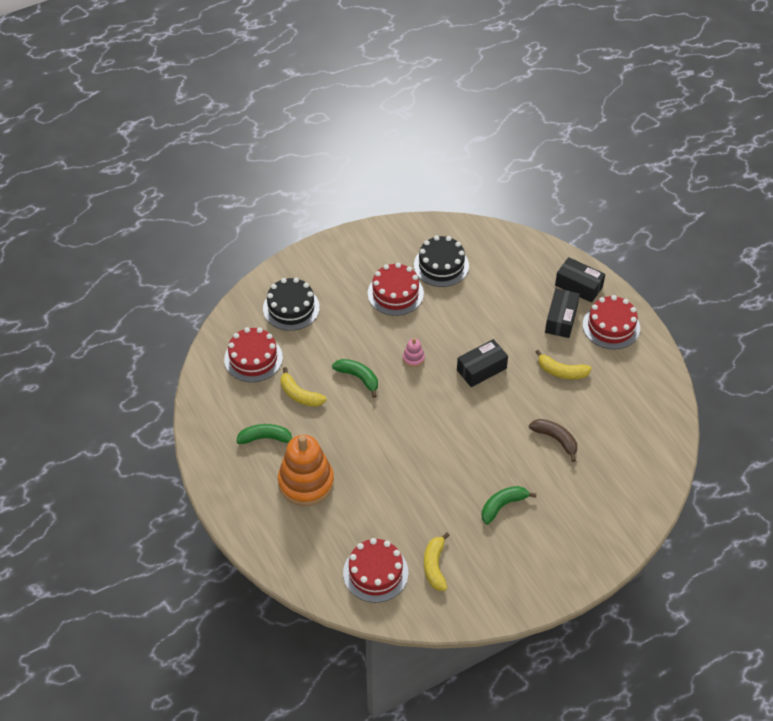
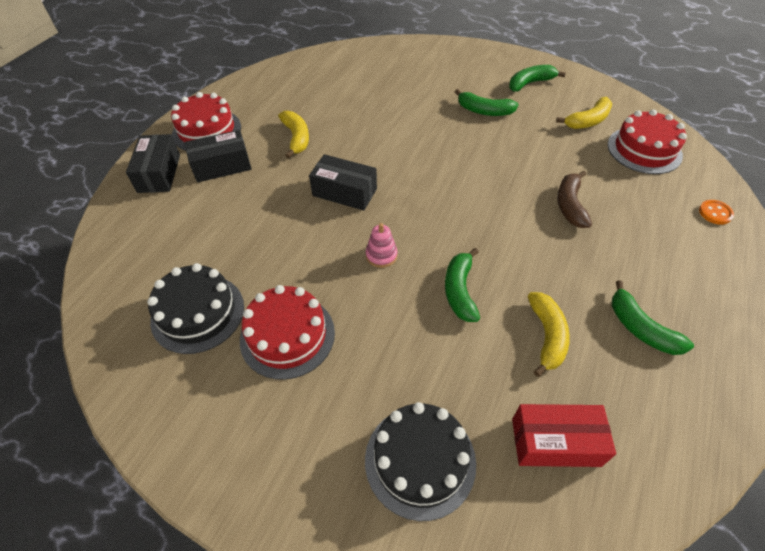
camera: 125 degrees left, 0 degrees up
red cake [224,327,283,382] -> red box [512,404,616,467]
orange stacking toy [278,435,334,506] -> none
brown banana [529,419,577,462] -> brown banana moved to [557,171,592,228]
none -> green banana [509,65,566,92]
none -> orange button [699,200,734,225]

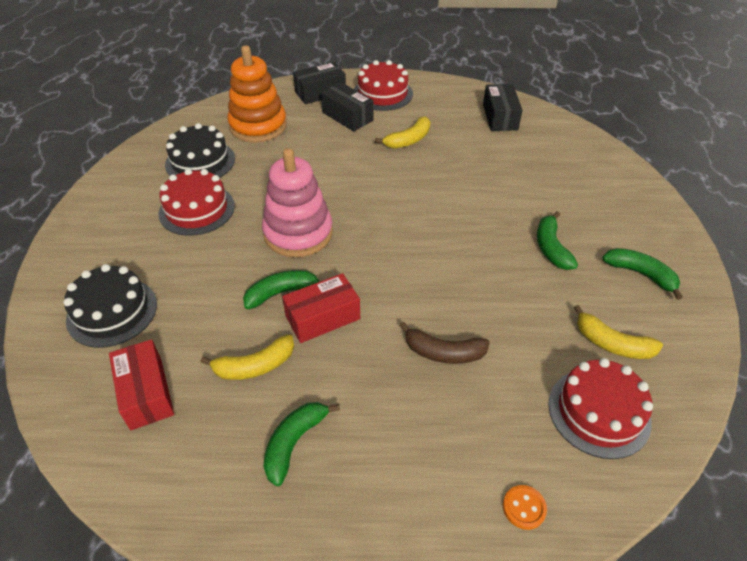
camera: 65 degrees right, 5 degrees down
black box [309,154,377,211] -> black box moved to [483,84,523,131]
pink stacking toy [366,223,397,268] -> pink stacking toy [262,148,333,257], size x2.37
brown banana [557,171,592,228] -> brown banana turned 150 degrees counterclockwise [399,322,490,364]
none -> orange stacking toy [227,46,287,143]
none -> red box [282,273,360,343]

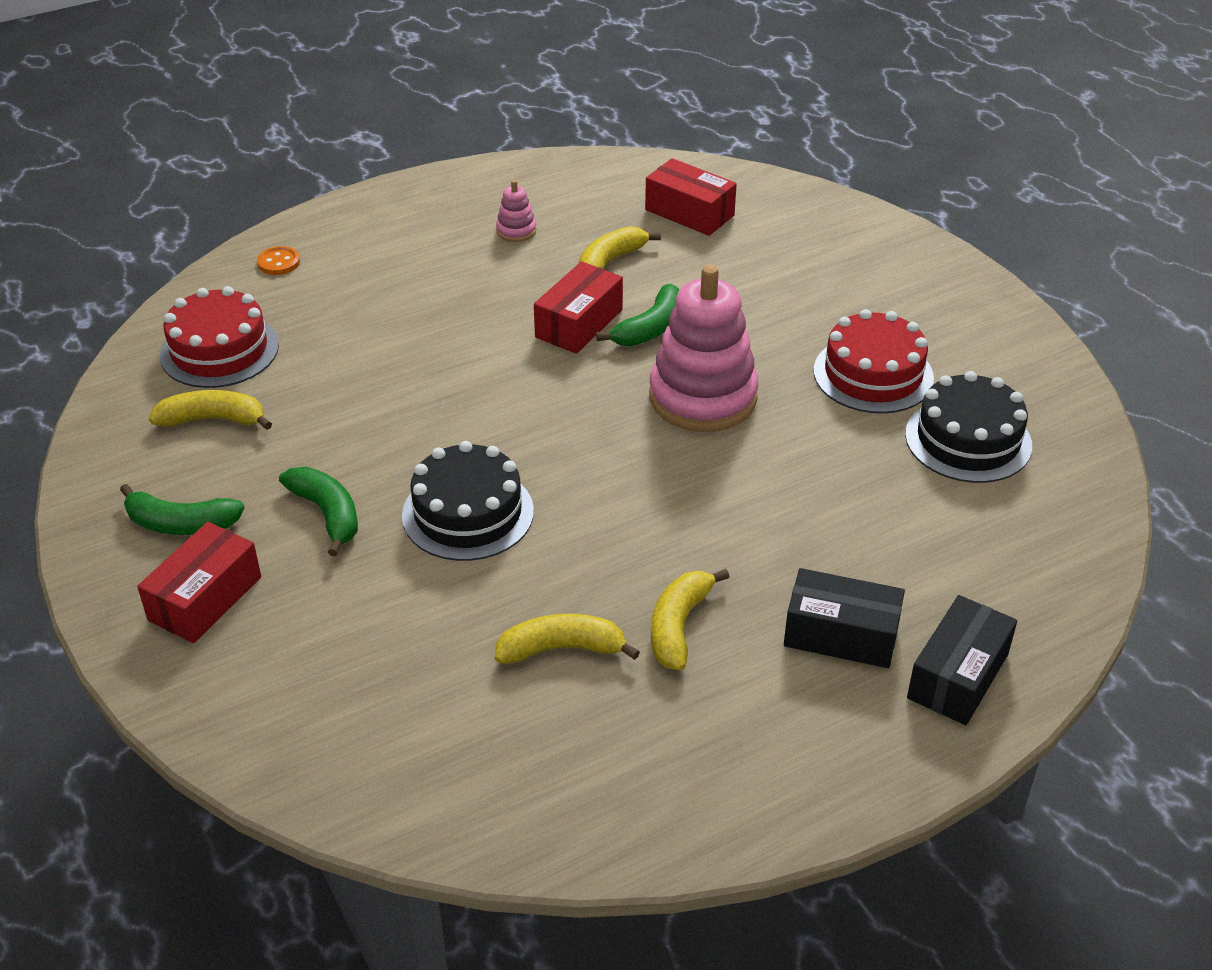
camera: 150 degrees right, 5 degrees down
black cake [64,264,157,348] -> black cake moved to [402,441,534,561]
orange stacking toy [227,46,287,143] -> none
green banana [263,402,340,486] -> pink stacking toy [496,180,536,242]
red cake [354,60,413,111] -> none
brown banana [399,322,490,364] -> none
black box [483,84,523,131] -> none
none -> red box [137,522,261,643]
none -> yellow banana [495,614,640,664]

